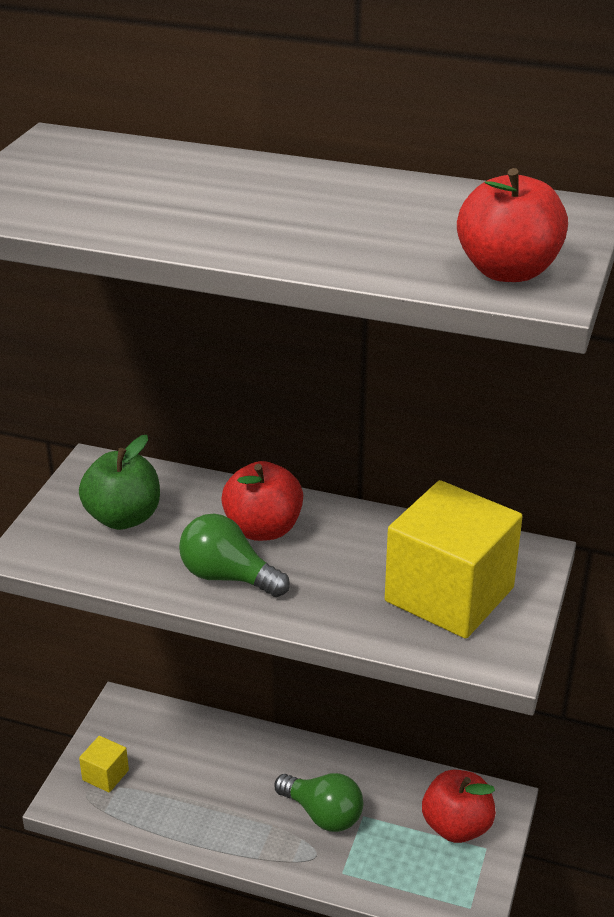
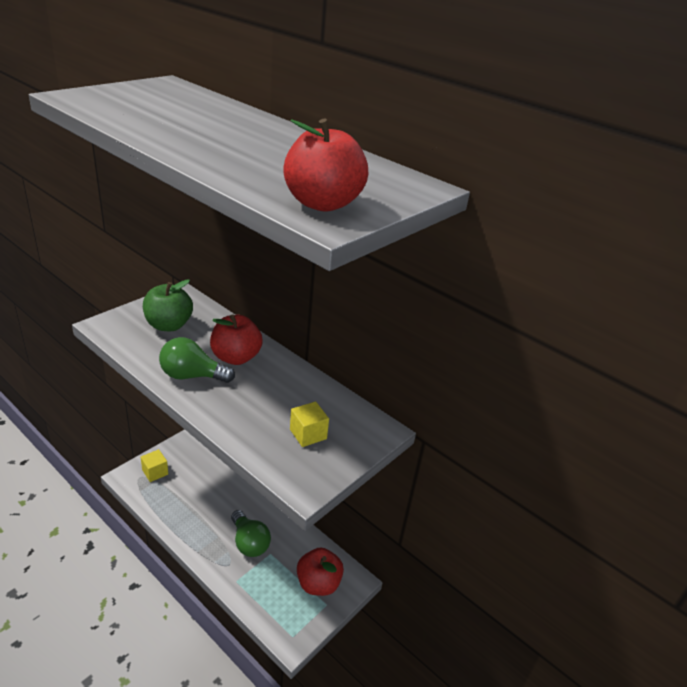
camera: 20 degrees right, 0 degrees up
green light bulb [179,514,290,597] -> green light bulb turned 45 degrees counterclockwise [159,337,235,383]
yellow cube [385,480,523,639] -> yellow cube [290,401,329,447], size x0.44

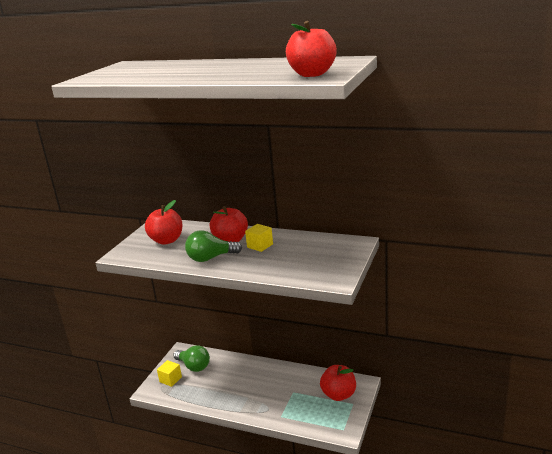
camera: 15 degrees left, 10 degrees down
green apple [143,279,193,331] -> red apple [145,200,182,245]
green light bulb [231,510,271,557] -> green light bulb moved to [173,345,210,372]
yellow cube [290,401,329,447] -> yellow cube moved to [245,224,273,252]

